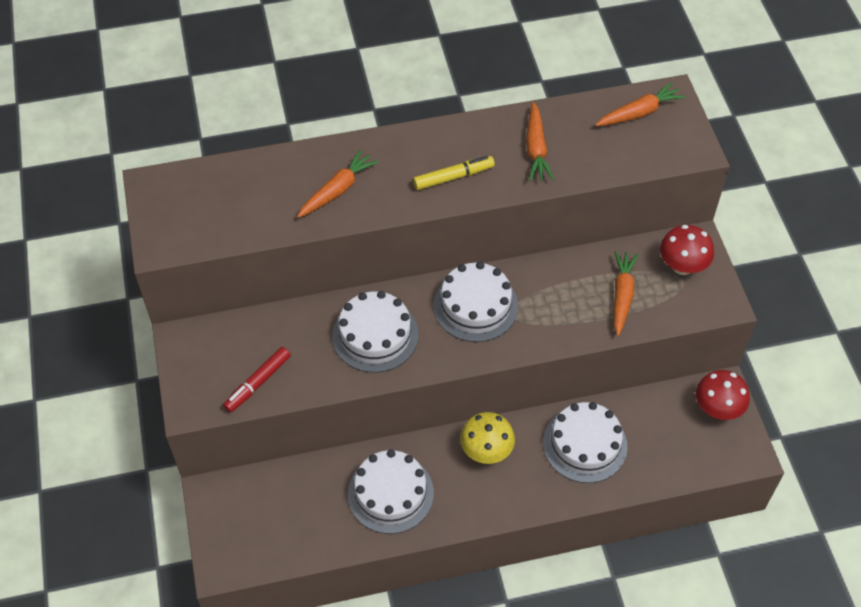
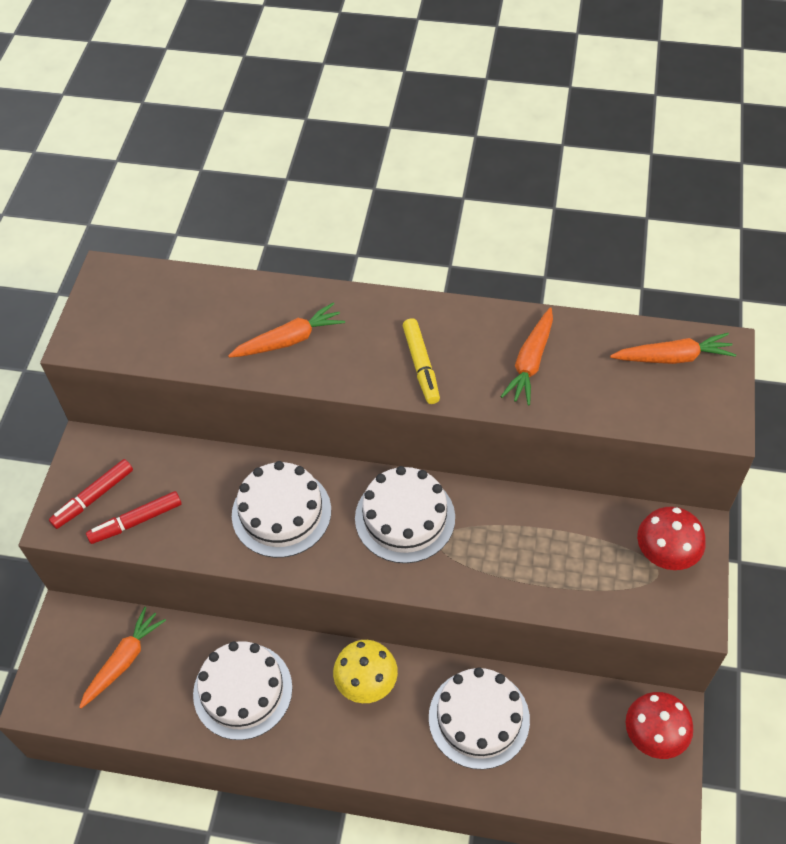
camera: 25 degrees right, 0 degrees up
yellow marker [413,156,495,190] -> yellow marker turned 75 degrees clockwise [403,318,440,404]
orange carrot [614,251,639,336] -> orange carrot moved to [79,607,166,708]
none -> red marker [49,459,133,529]

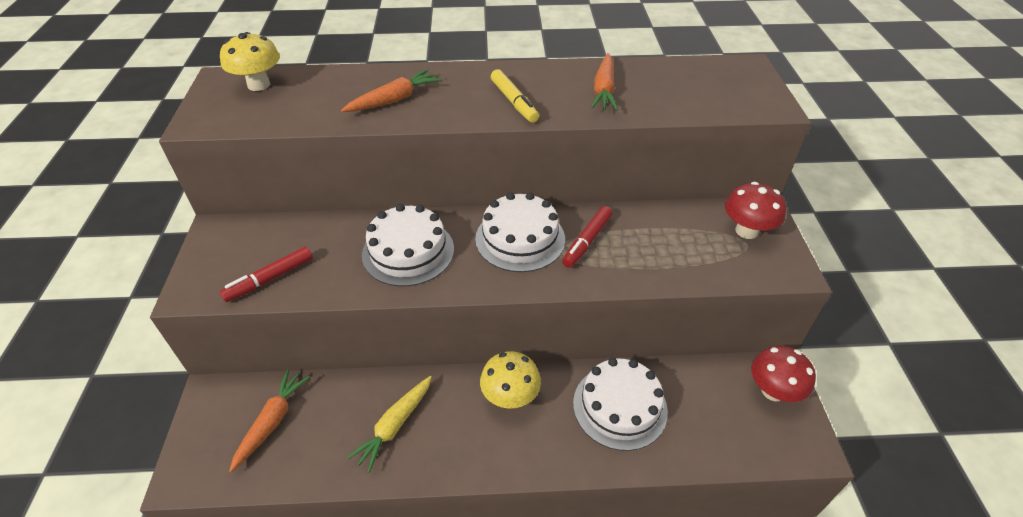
camera: 15 degrees left, 10 degrees down
red marker [49,459,133,529] -> red marker moved to [562,206,612,268]
white cake [193,641,292,740] -> yellow carrot [347,376,432,473]
orange carrot [610,333,736,364] -> none
none -> yellow mushroom [220,32,280,91]

